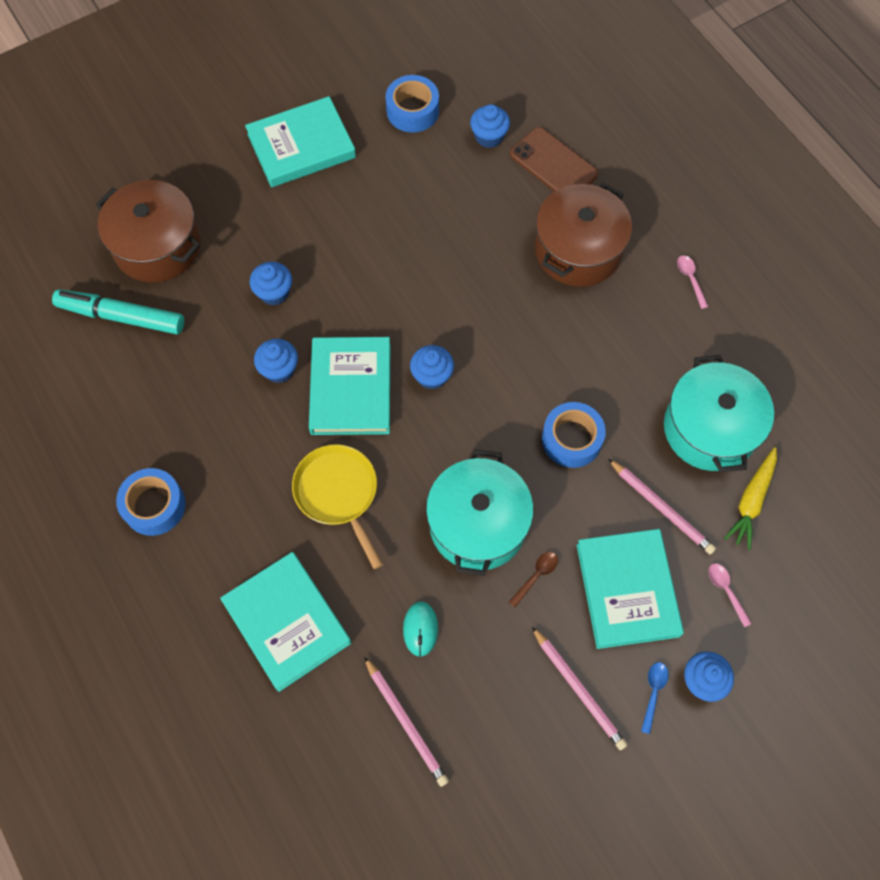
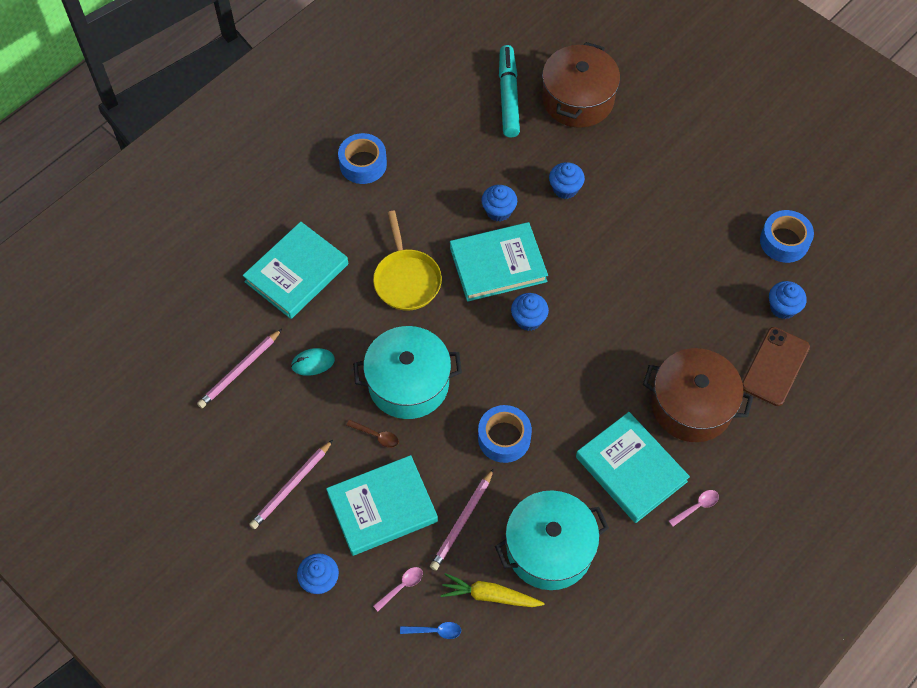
camera: 75 degrees right, 5 degrees down
turquoise book [245,96,356,187] -> turquoise book moved to [576,412,690,523]
yellow pan [292,444,383,569] -> yellow pan turned 120 degrees clockwise [373,211,442,311]
blue spoon [641,662,669,734] -> blue spoon moved to [400,622,461,639]

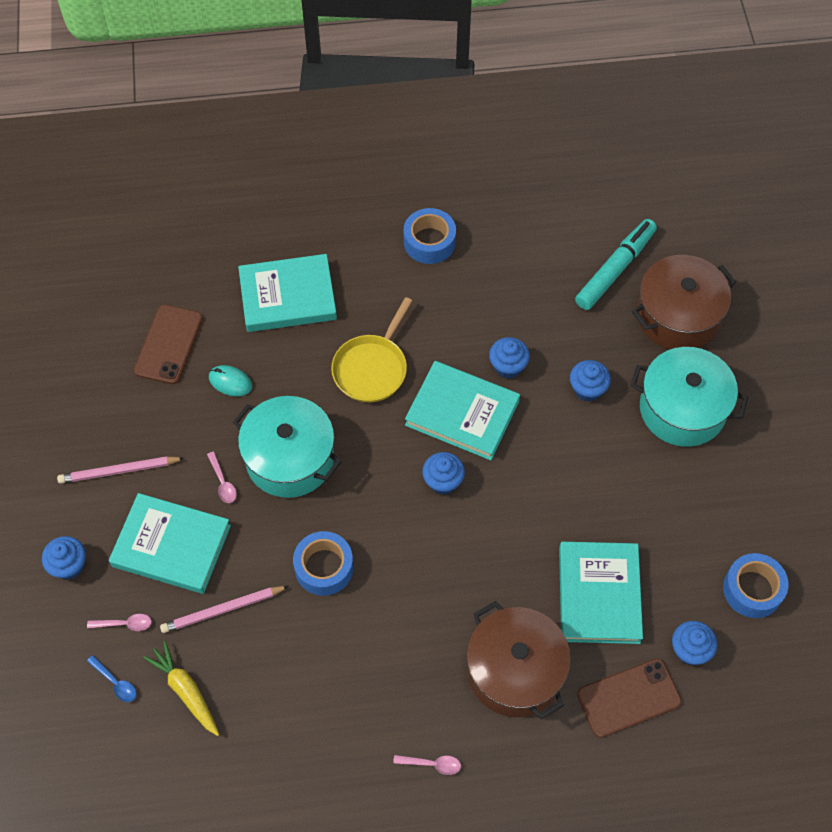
camera: 40 degrees right, 0 degrees up
pink pencil [197,329,282,408] -> brown phone [134,305,203,384]
brown spoon [346,420,399,448] -> pink spoon [207,452,237,503]
turquoise pot [495,490,609,590] -> turquoise pot moved to [631,347,748,447]
turquoise book [576,412,690,523] -> turquoise book moved to [559,542,643,644]

